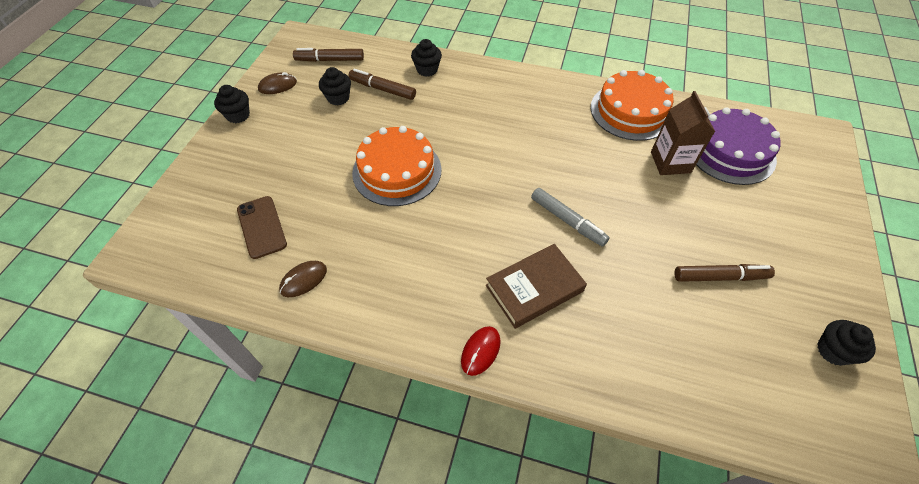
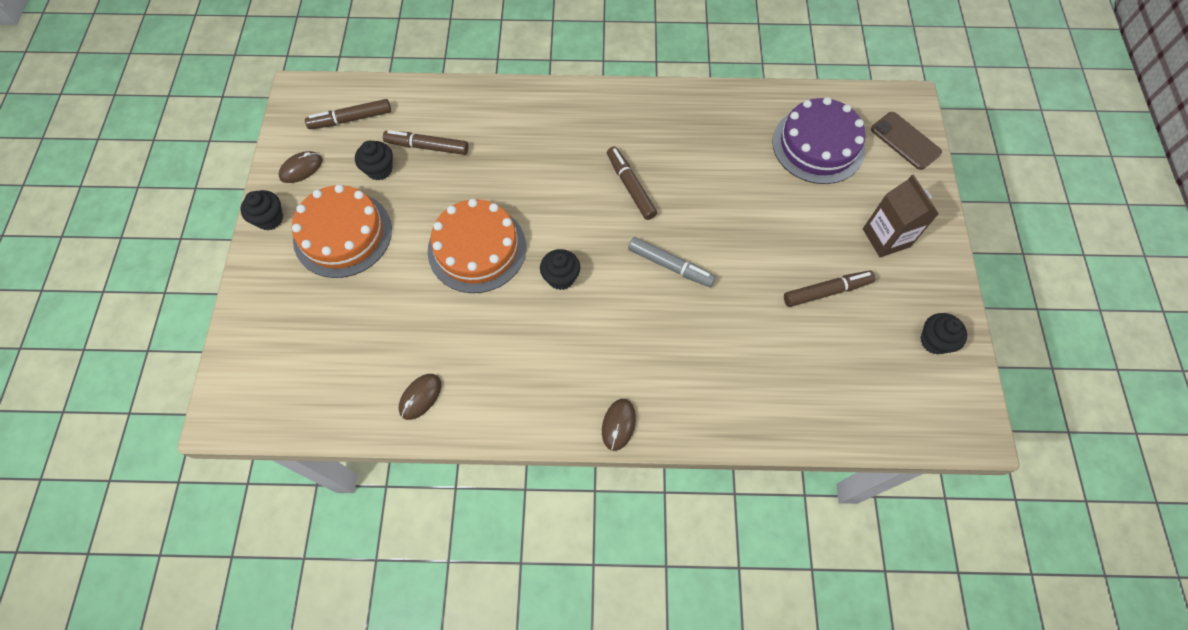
camera: 15 degrees left, 10 degrees up
brown phone [237,196,287,259] -> brown phone moved to [871,112,942,170]
black cupcake [411,39,442,77] -> black cupcake moved to [540,249,580,290]
red mouse [461,326,501,376] -> brown mouse [602,399,636,451]
brown book [486,244,587,329] -> none
orange cake [591,70,674,141] -> orange cake moved to [292,184,392,278]
brown carton [651,91,715,175] -> brown carton moved to [863,174,939,257]
none -> brown marker [607,146,657,220]

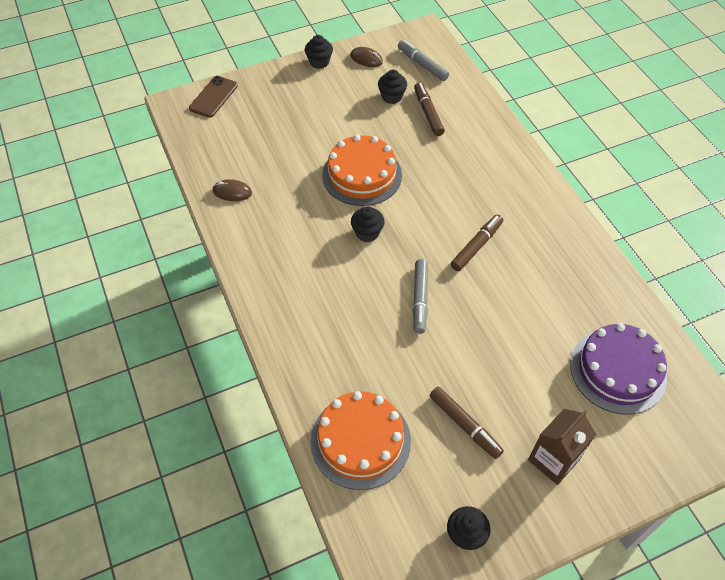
camera: 65 degrees right, 10 degrees down
orange cake [292,184,392,278] -> orange cake moved to [311,391,411,490]
brown marker [305,99,391,129] -> grey marker [398,40,449,81]
brown mouse [602,399,636,451] -> none
brown phone [871,112,942,170] -> brown phone moved to [189,76,238,118]

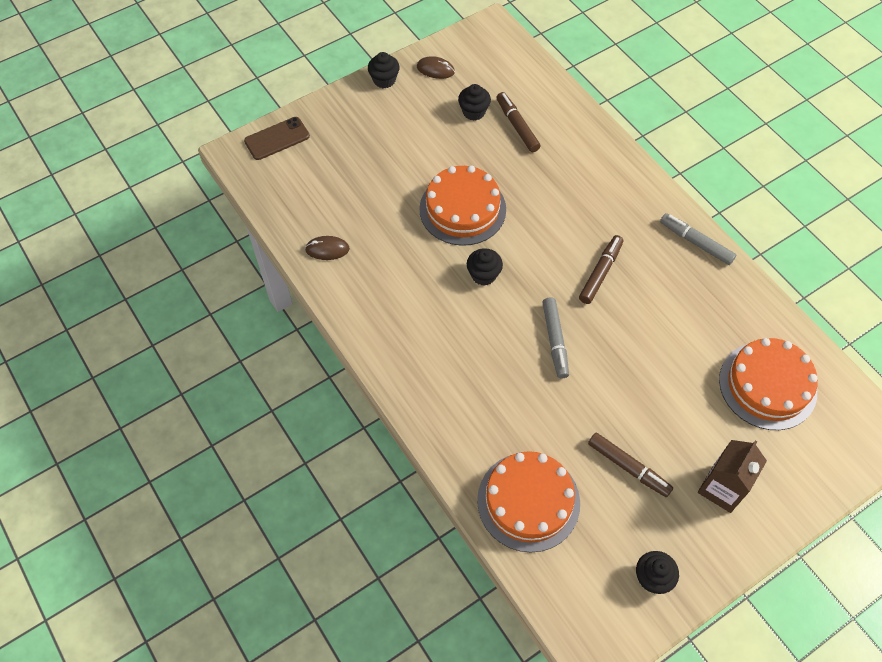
camera: 10 degrees left, 5 degrees up
brown phone [189,76,238,118] -> brown phone turned 45 degrees clockwise [244,117,310,160]
grey marker [398,40,449,81] -> grey marker moved to [660,213,736,265]
purple cake [570,323,667,414] -> orange cake [719,338,818,430]

